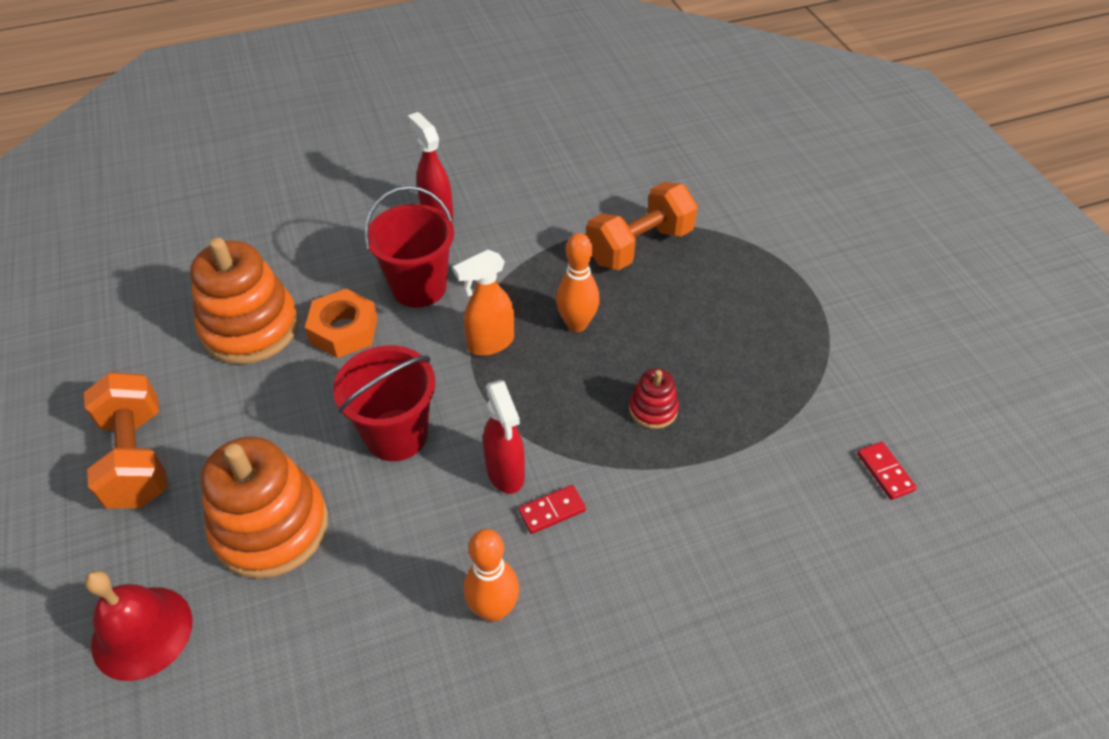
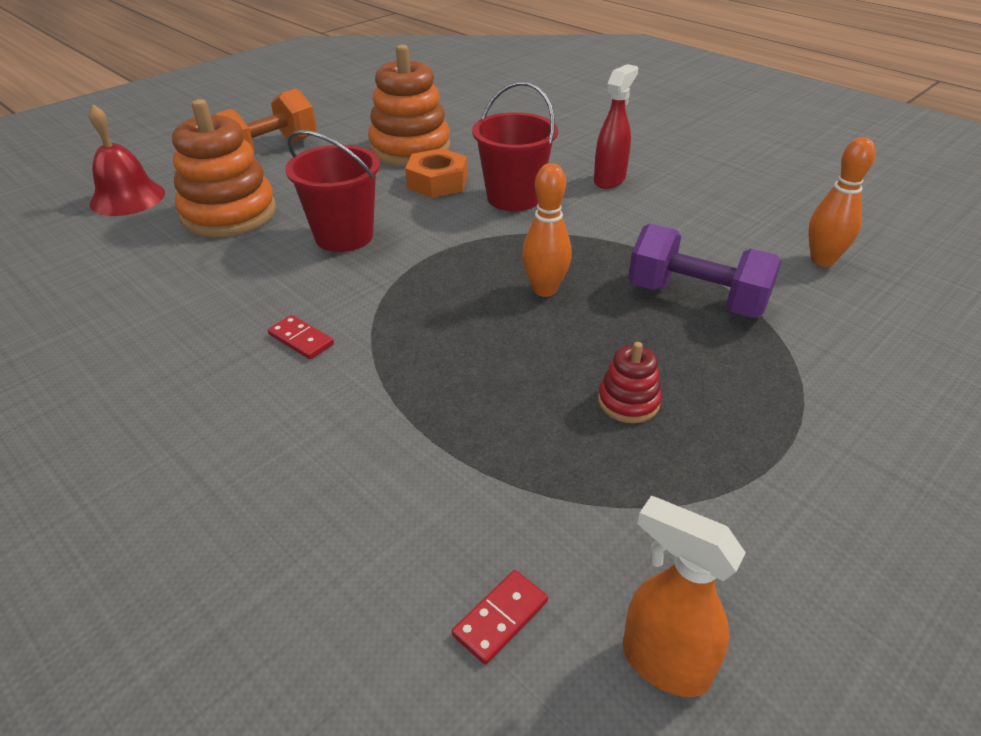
camera: 65 degrees right, 10 degrees down
orange spray bottle [453,249,514,356] -> orange spray bottle moved to [623,496,746,697]
orange bowling pin [464,529,519,622] -> orange bowling pin moved to [808,137,876,267]
red spray bottle [483,380,525,494] -> none
orange dumbbell [586,182,698,270] -> purple dumbbell [628,224,781,318]
red stacking toy [629,369,679,429] -> red stacking toy moved to [598,342,662,423]

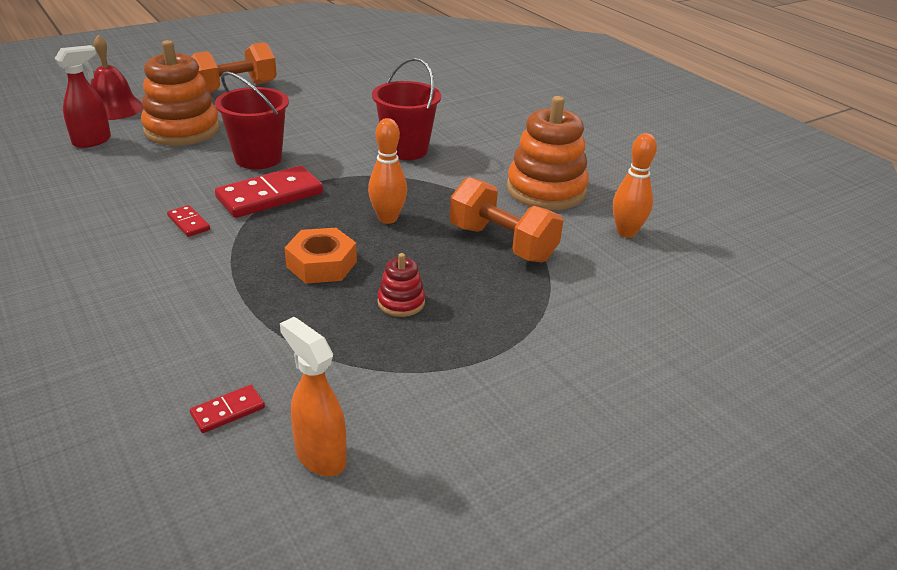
camera: 10 degrees right, 5 degrees down
orange stacking toy [368,45,450,166] -> orange stacking toy moved to [507,96,589,210]
orange nut [405,148,467,198] -> orange nut moved to [284,228,357,284]
red spray bottle [594,64,638,189] -> red spray bottle moved to [54,45,111,148]
purple dumbbell [628,224,781,318] -> orange dumbbell [449,177,563,263]
none -> red domino [215,166,323,218]

